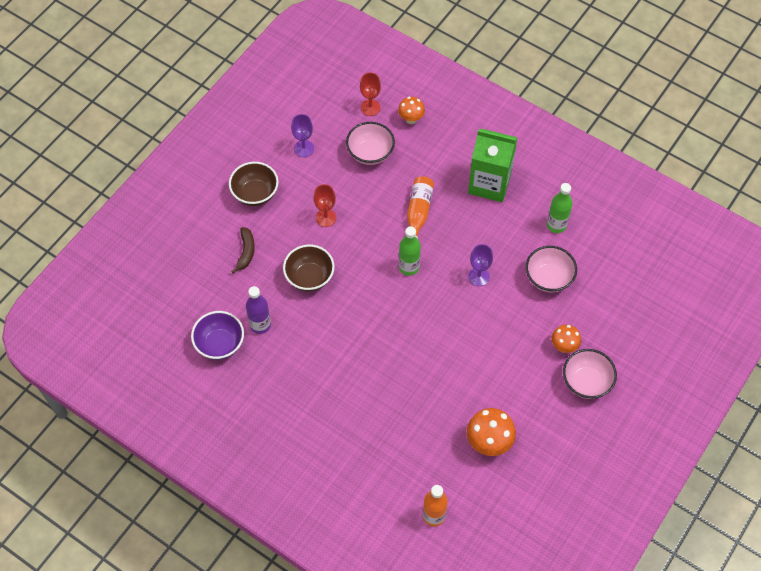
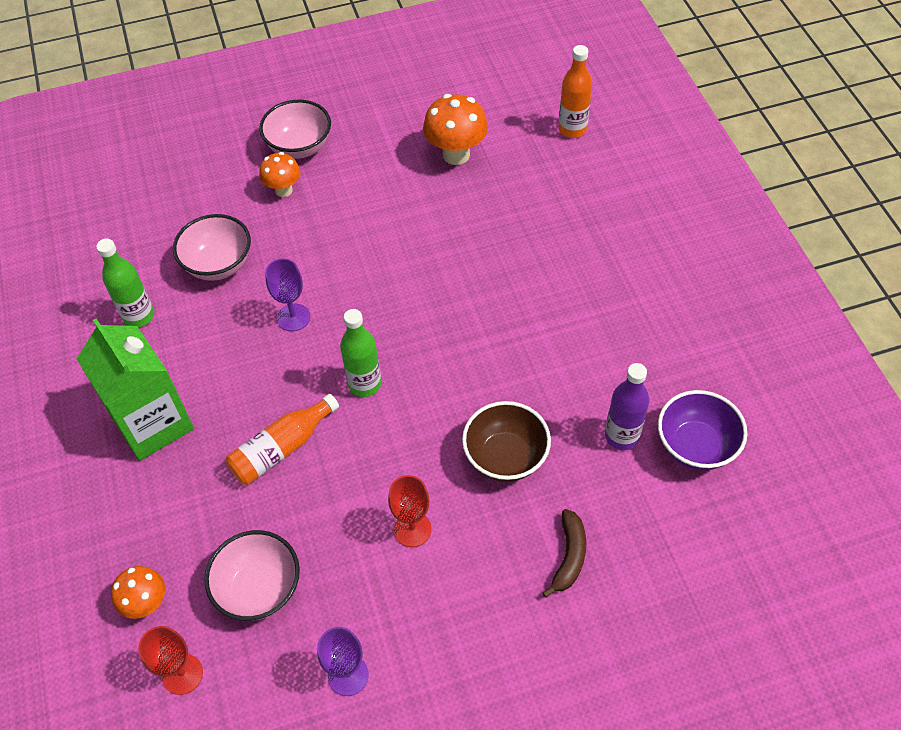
camera: 140 degrees left, 5 degrees down
brown bowl [229,162,279,206] -> none
brown banana [231,227,255,274] -> brown banana turned 150 degrees clockwise [543,509,586,598]

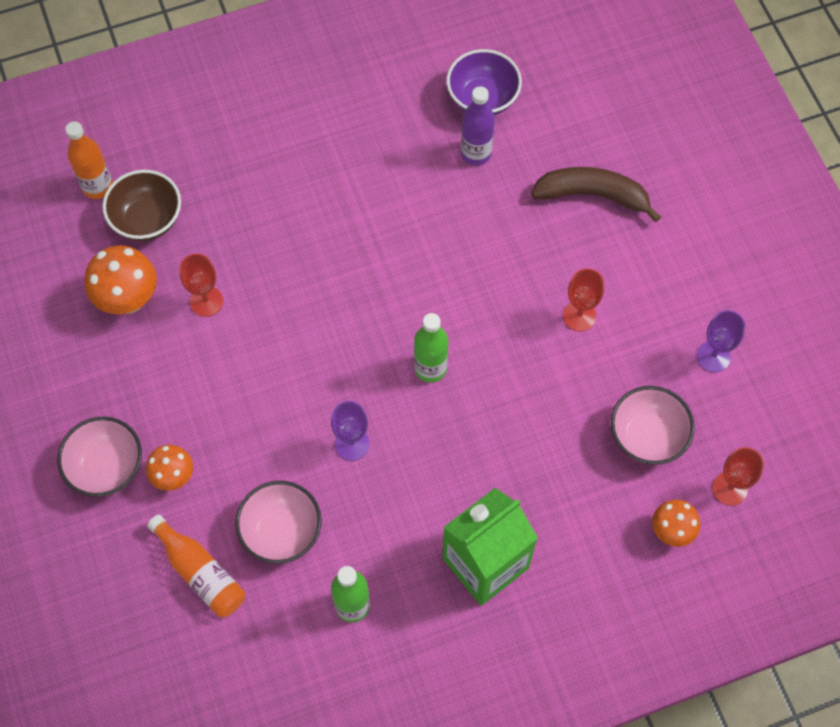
camera: 95 degrees left, 10 degrees up
orange bottle [226,394,339,485] -> orange bottle moved to [147,515,245,617]
brown bowl [462,401,551,482] -> brown bowl moved to [102,170,181,241]
brown banana [543,509,586,598] -> brown banana [531,167,661,222], size x1.61
none -> red goblet [179,253,223,317]

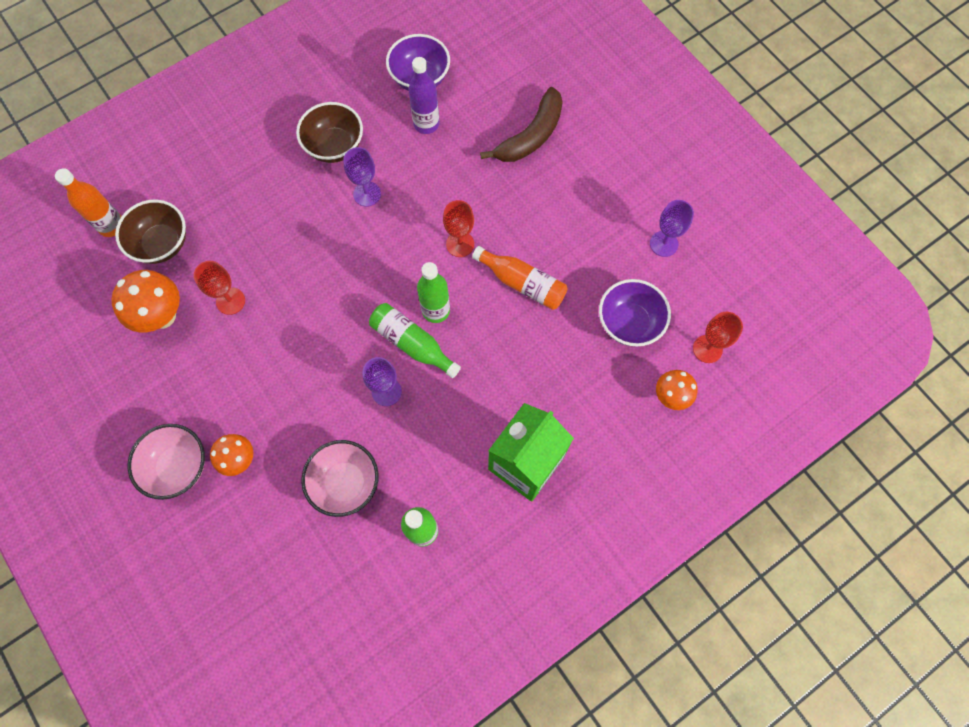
camera: 15 degrees left, 5 degrees up
orange bottle [147,515,245,617] -> orange bottle moved to [472,246,568,310]
brown banana [531,167,661,222] -> brown banana turned 135 degrees clockwise [480,87,563,162]
red goblet [563,268,604,331] -> red goblet moved to [443,200,474,257]
pink bowl [611,386,695,465] -> purple bowl [599,279,671,347]
none -> brown bowl [296,102,363,163]
none -> purple goblet [343,147,381,207]
none -> green bottle [369,303,461,378]

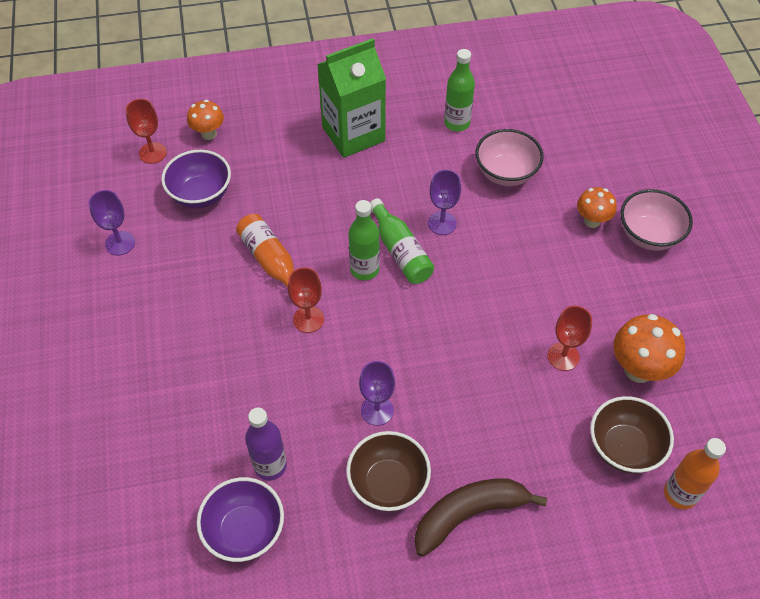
camera: 155 degrees left, 15 degrees down
brown banana [480,87,563,162] -> brown banana moved to [414,479,547,557]

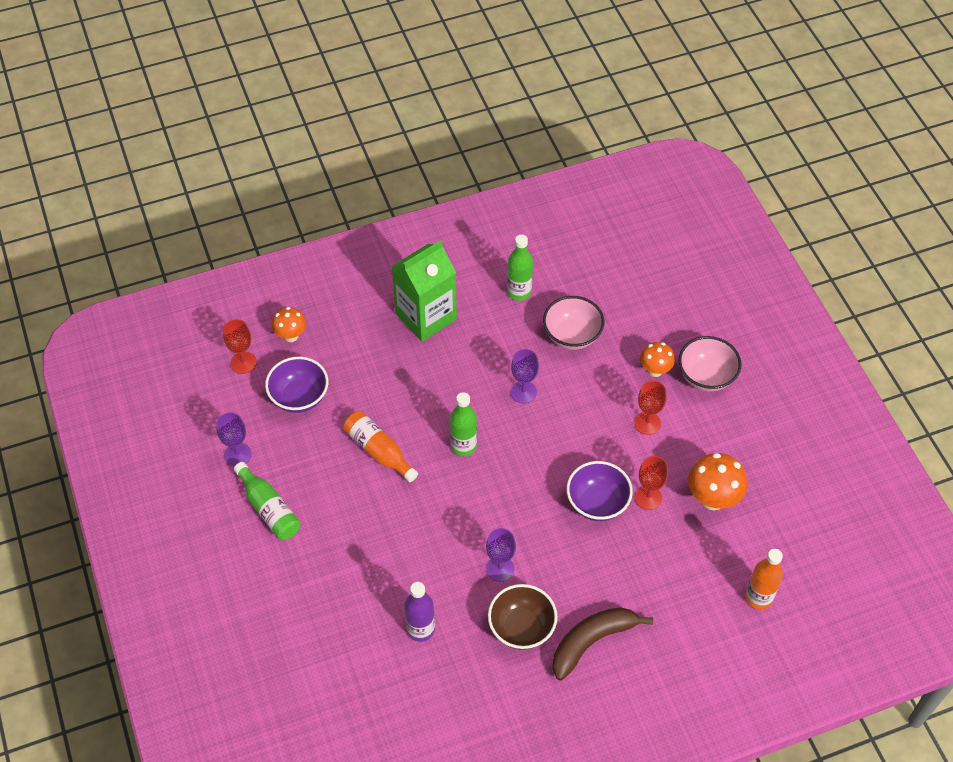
camera: 10 degrees left, 0 degrees up
purple bowl [197,477,284,562] -> purple bowl moved to [566,461,633,521]
red goblet [288,267,324,333] -> red goblet moved to [634,380,667,435]
green bottle [370,198,434,284] -> green bottle moved to [234,462,301,540]
brown bowl [590,396,674,473] -> none

